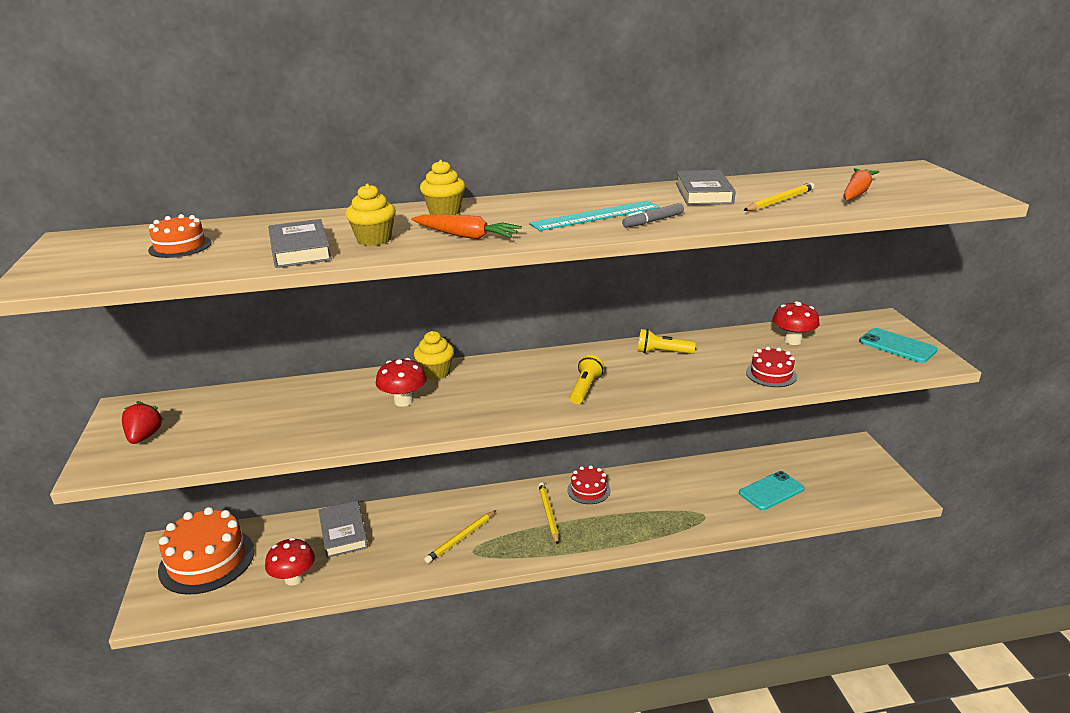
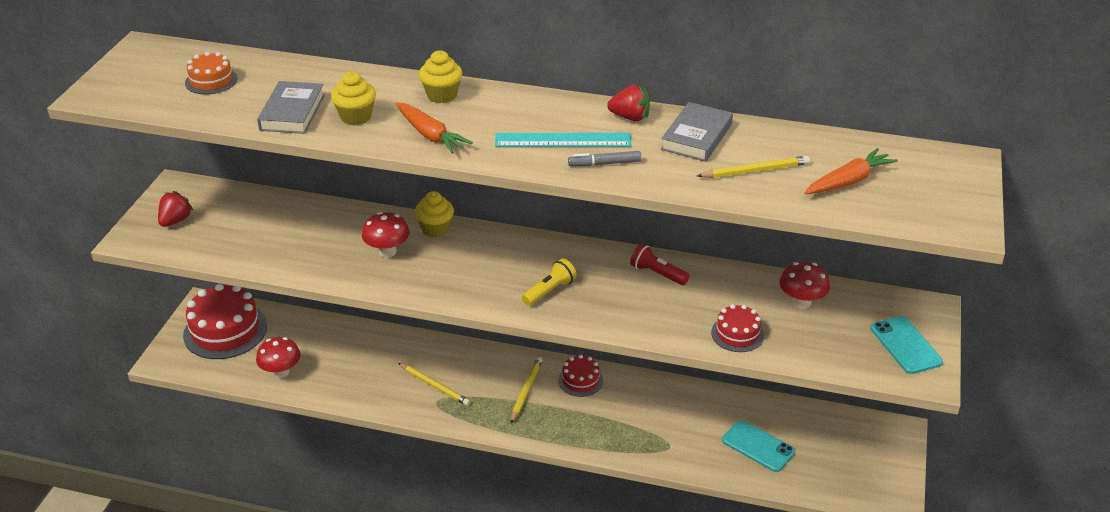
camera: 25 degrees right, 10 degrees up
orange cake [158,507,255,595] -> red cake [183,284,267,359]
grey book [318,501,368,558] -> none
yellow pencil [424,510,496,563] -> yellow pencil turned 120 degrees counterclockwise [398,363,470,406]
yellow flashlight [638,329,696,354] -> red flashlight [630,244,690,285]
turquoise phone [739,471,805,510] -> turquoise phone turned 45 degrees clockwise [722,420,795,472]
none -> red strawberry [607,85,650,121]

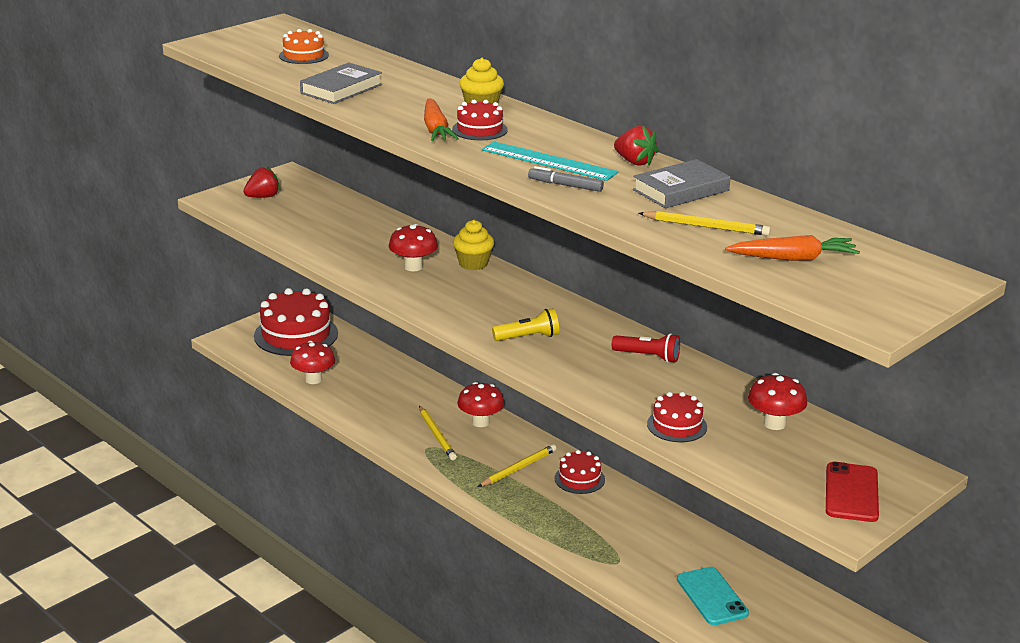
camera: 30 degrees right, 10 degrees down
yellow cupcake [331,71,376,125] -> none
red flashlight [630,244,690,285] -> red flashlight turned 135 degrees clockwise [612,333,680,363]
turquoise phone [870,316,943,374] -> red phone [826,462,879,522]
none -> red cake [452,99,508,140]
none -> red mushroom [457,382,504,427]

